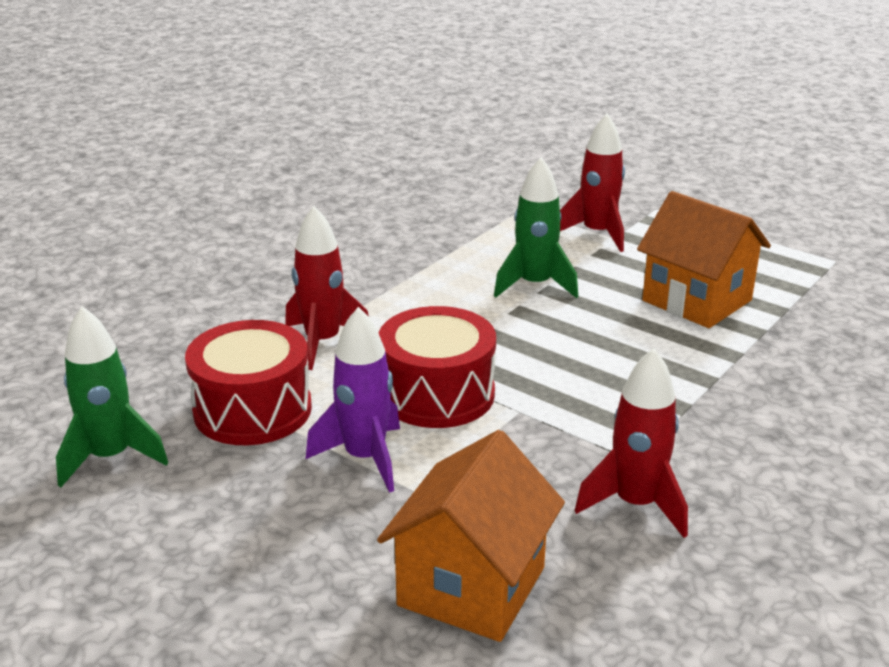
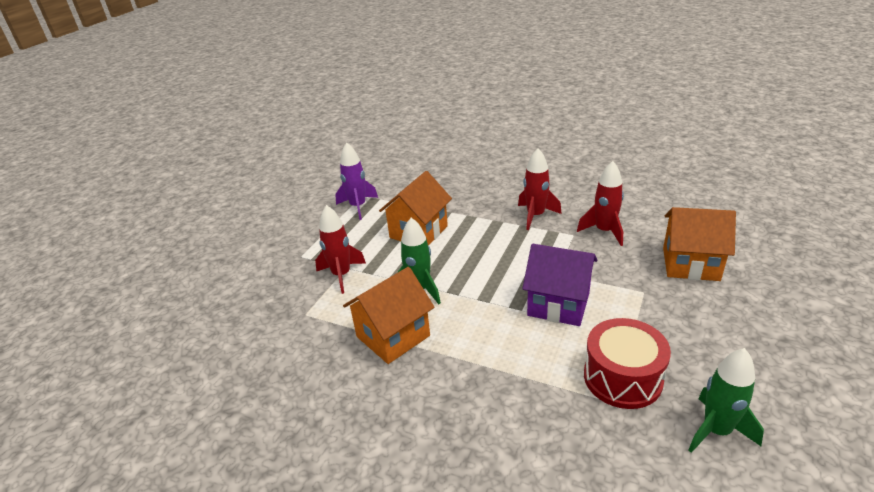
camera: 100 degrees left, 5 degrees up
red rocket [285,206,369,370] -> red rocket moved to [518,148,562,230]
purple rocket [306,307,400,493] -> purple rocket moved to [335,143,378,220]
red drum [379,306,496,428] -> purple house [522,244,597,326]
none -> orange house [343,267,434,364]

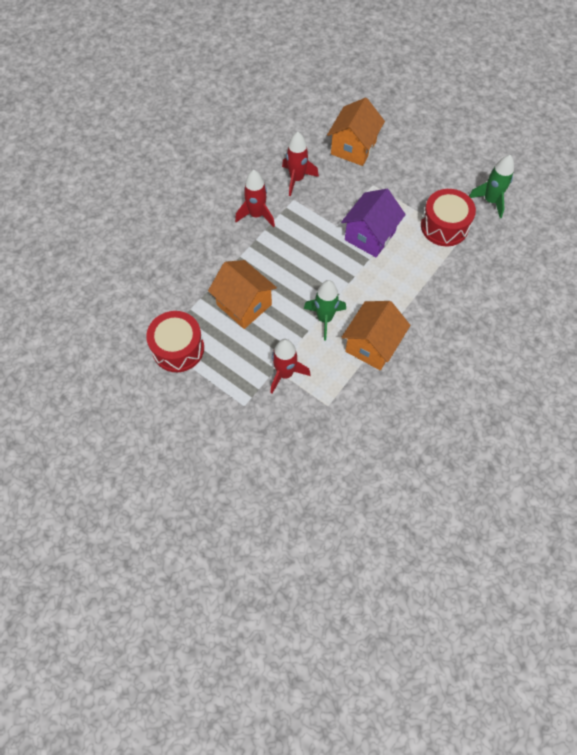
camera: 80 degrees left, 30 degrees up
purple rocket [335,143,378,220] -> red drum [146,311,204,372]
orange house [343,267,434,364] -> orange house turned 60 degrees clockwise [342,301,411,370]

